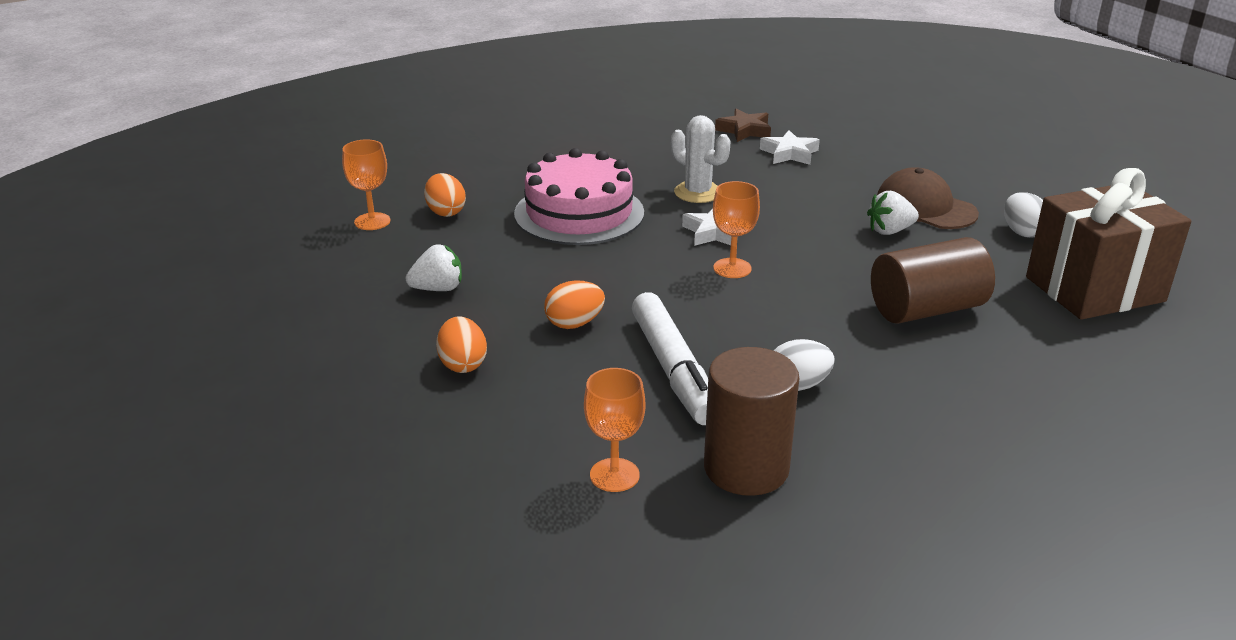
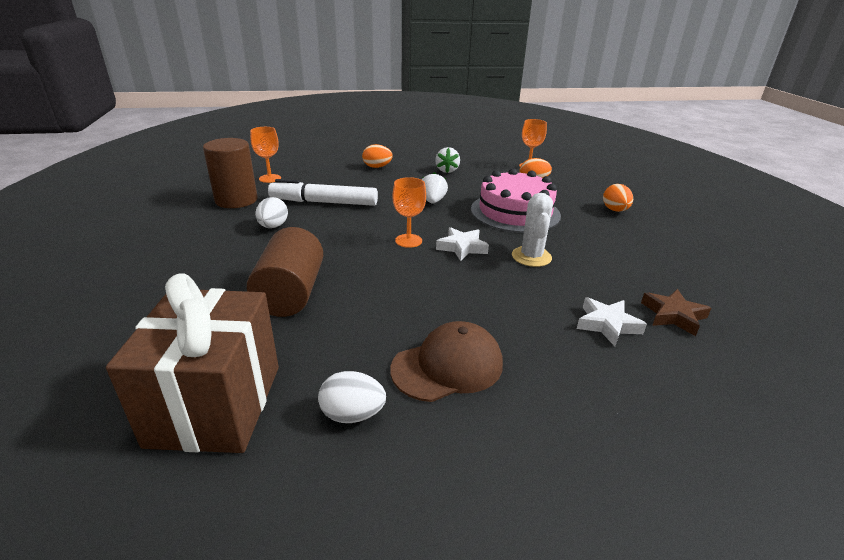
camera: 110 degrees right, 0 degrees up
orange egg [544,280,605,329] -> orange egg moved to [603,184,633,212]
white cactus [671,115,731,203] -> white cactus turned 60 degrees counterclockwise [512,193,553,267]
white strawberry [867,191,919,235] -> white strawberry moved to [422,172,448,204]

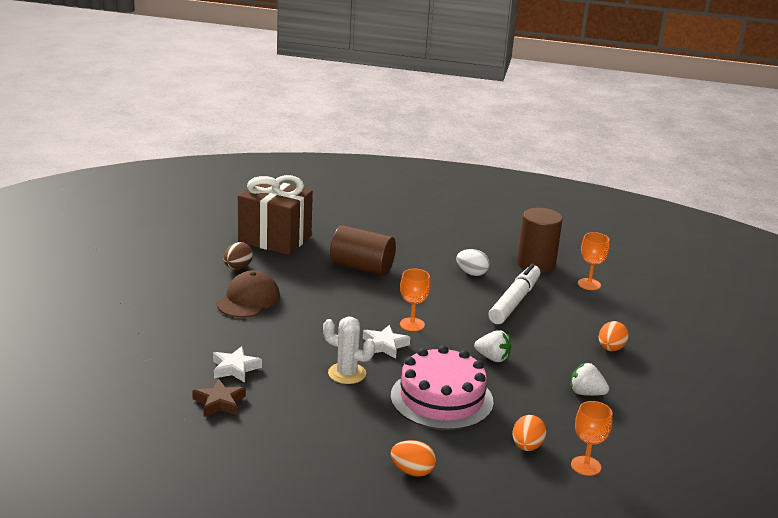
camera: 110 degrees right, 5 degrees down
white egg [318,371,386,423] -> brown egg [223,242,253,269]
brown cap [390,321,503,402] -> brown cap turned 150 degrees counterclockwise [217,270,280,318]

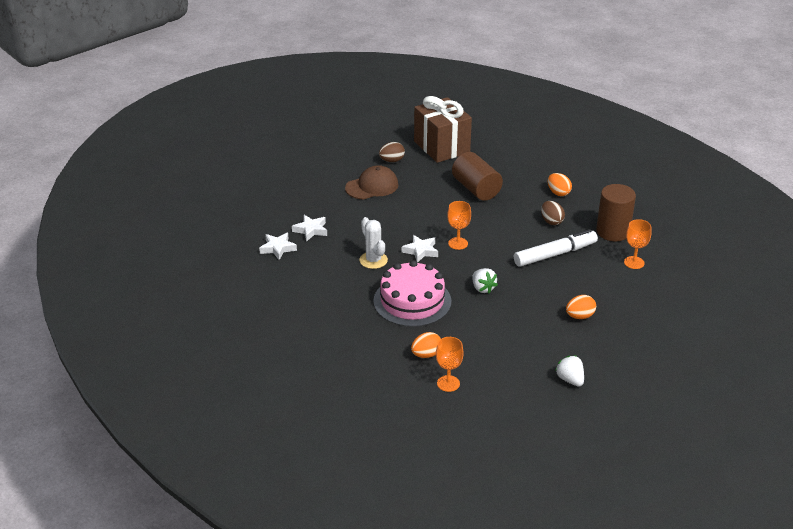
camera: 40 degrees right, 10 degrees up
brown star [192,378,246,417] -> white star [259,232,297,260]
orange egg [391,440,436,477] -> orange egg moved to [548,173,572,196]
white egg [456,249,490,276] -> brown egg [541,201,565,225]
white strawberry [571,363,609,396] -> white strawberry moved to [555,356,584,386]

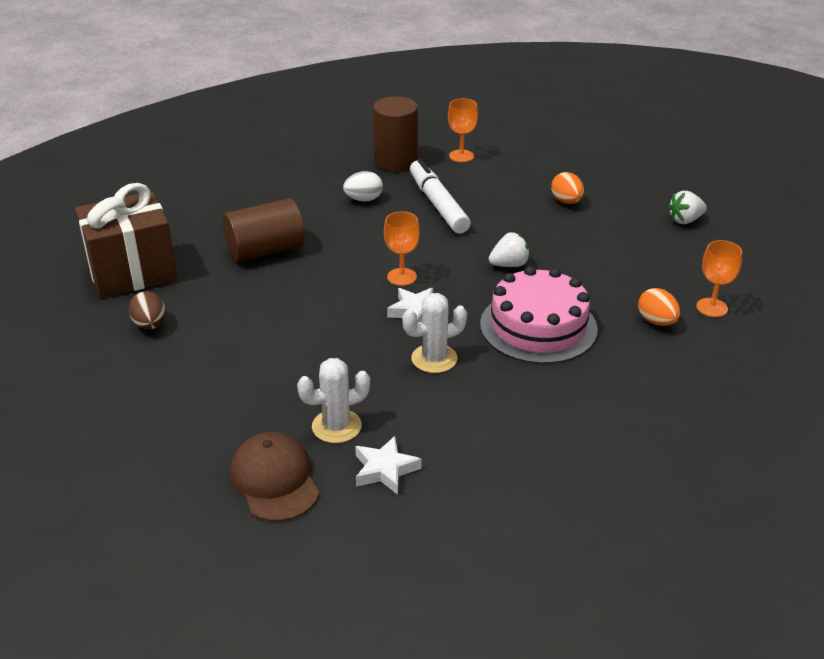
camera: 85 degrees left, 0 degrees up
white star [292,215,327,242] -> white cactus [297,358,370,443]
brown cap [345,165,398,199] -> brown cap moved to [230,432,319,522]
brown egg [541,201,565,225] -> white egg [343,171,383,202]
orange egg [548,173,572,196] -> none

